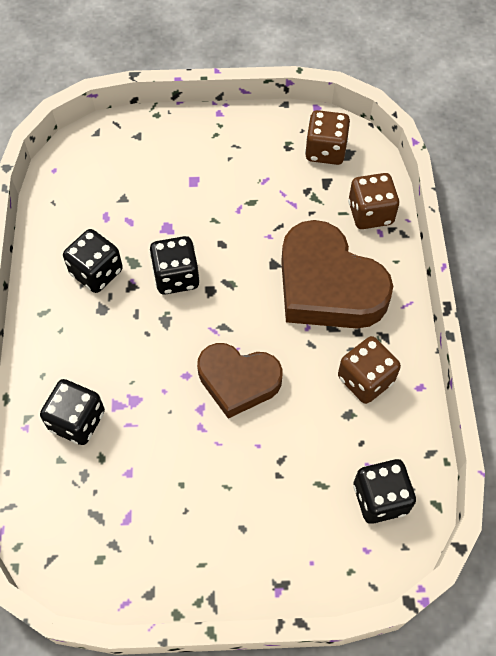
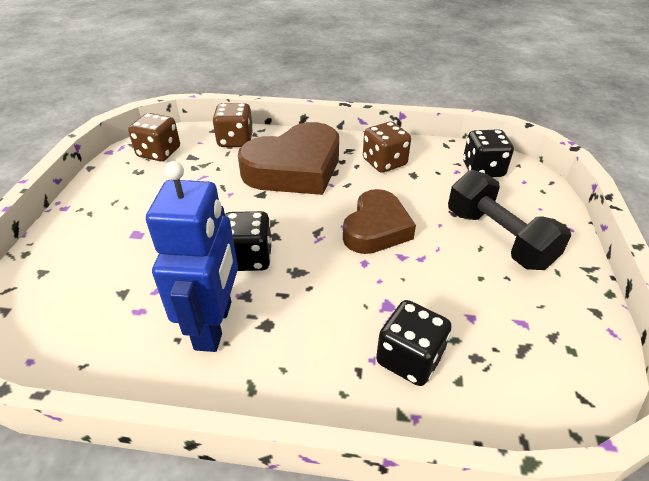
camera: 80 degrees left, 20 degrees down
black dice [63,229,123,293] -> blue robot [146,161,238,352]
none -> black dumbbell [448,170,571,270]

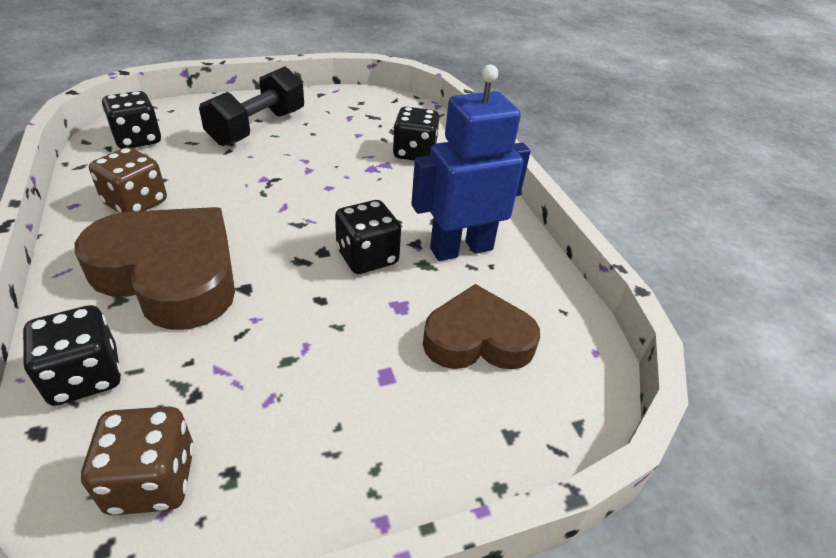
camera: 120 degrees left, 0 degrees up
brown dice [212,103,253,147] -> black dice [23,305,121,406]
brown heart [343,189,416,254] -> brown heart moved to [423,284,540,370]

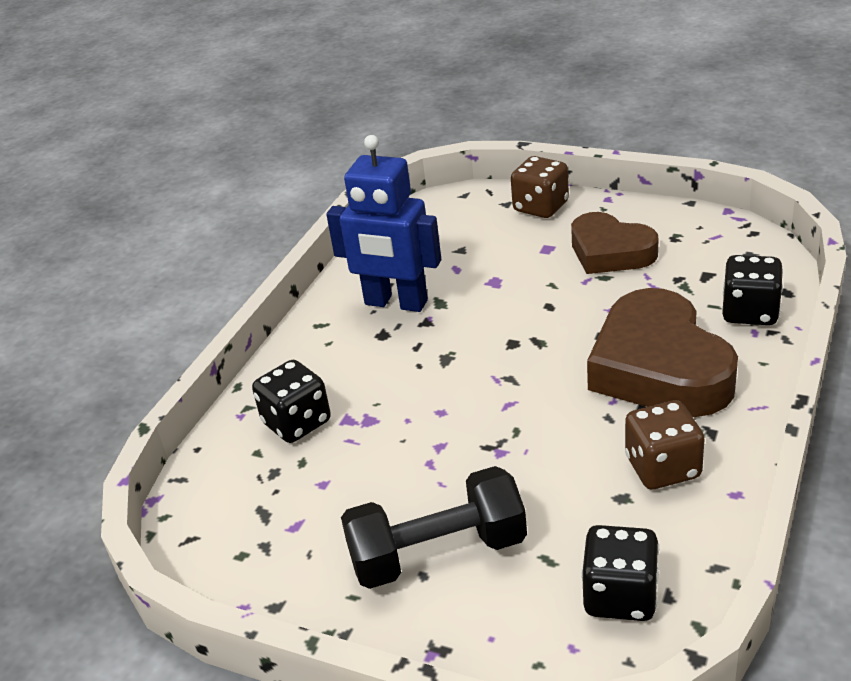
camera: 130 degrees left, 5 degrees down
brown dice [81,406,194,515] -> brown dice moved to [511,156,569,218]
black dice [335,200,401,274] -> none
brown heart [423,284,540,370] -> brown heart moved to [571,212,658,274]

